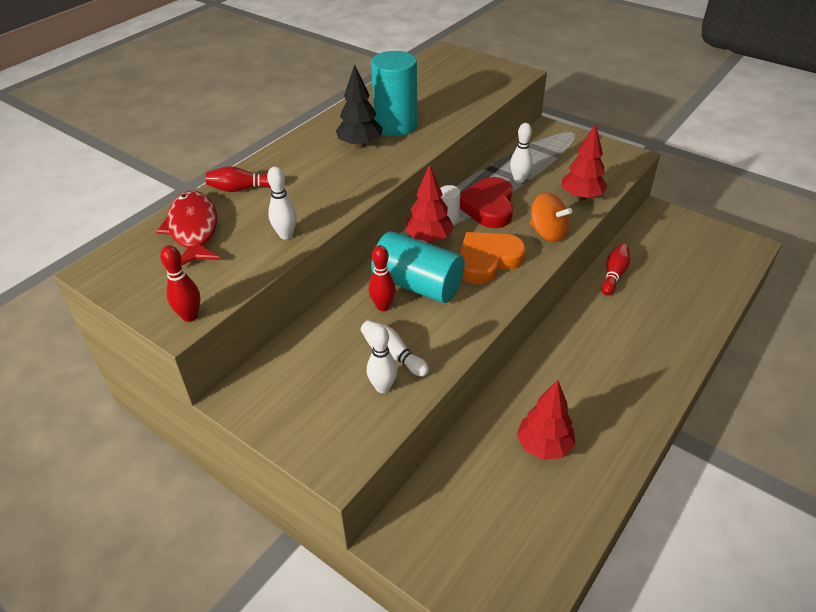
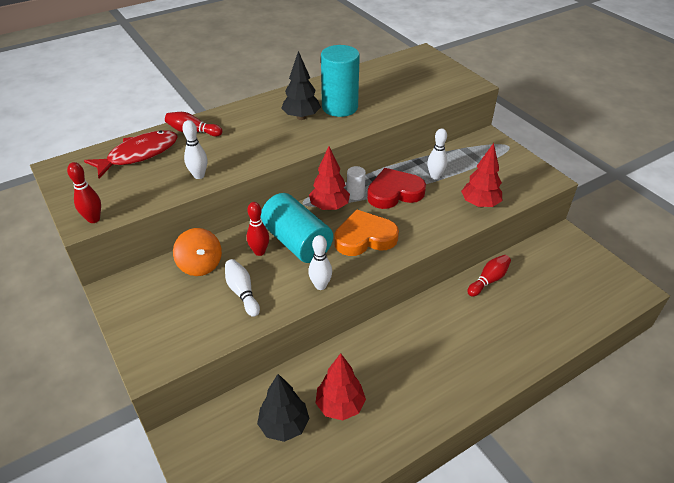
camera: 20 degrees right, 0 degrees up
red fish [156,191,220,265] -> red fish turned 45 degrees clockwise [84,130,178,178]
white bowling pin [367,325,397,393] -> white bowling pin moved to [308,235,332,290]
red heart [460,177,513,228] -> red heart turned 45 degrees clockwise [367,168,426,209]
orange spinning top [530,192,572,242] -> orange spinning top moved to [173,228,222,276]
none -> black tree [257,374,309,442]

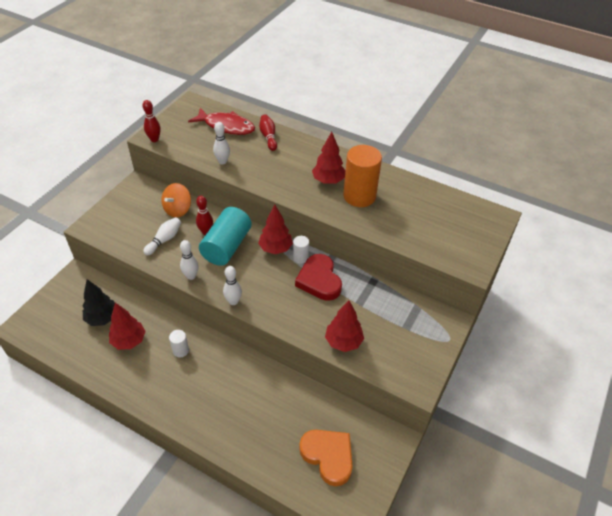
camera: 60 degrees right, 5 degrees up
black tree [281,51,321,120] -> red tree [312,132,346,184]
turquoise cylinder [321,45,360,117] -> orange cylinder [343,145,382,207]
orange heart [334,210,399,256] -> orange heart moved to [299,430,353,486]
red heart [367,168,426,209] -> red heart turned 150 degrees counterclockwise [295,254,342,301]
white bowling pin [427,128,447,180] -> white bowling pin moved to [223,266,242,305]
red bowling pin [467,255,511,297] -> none
none -> white cylinder [169,330,189,357]

